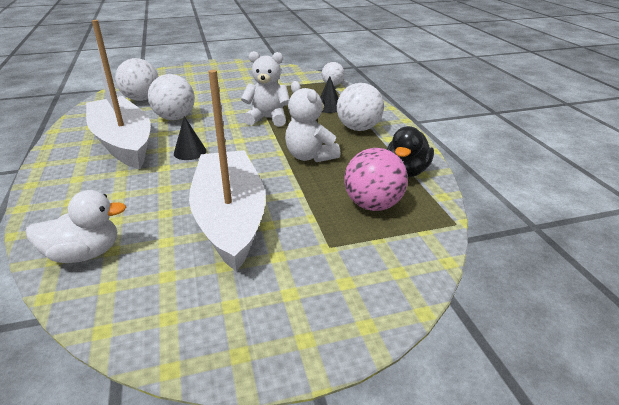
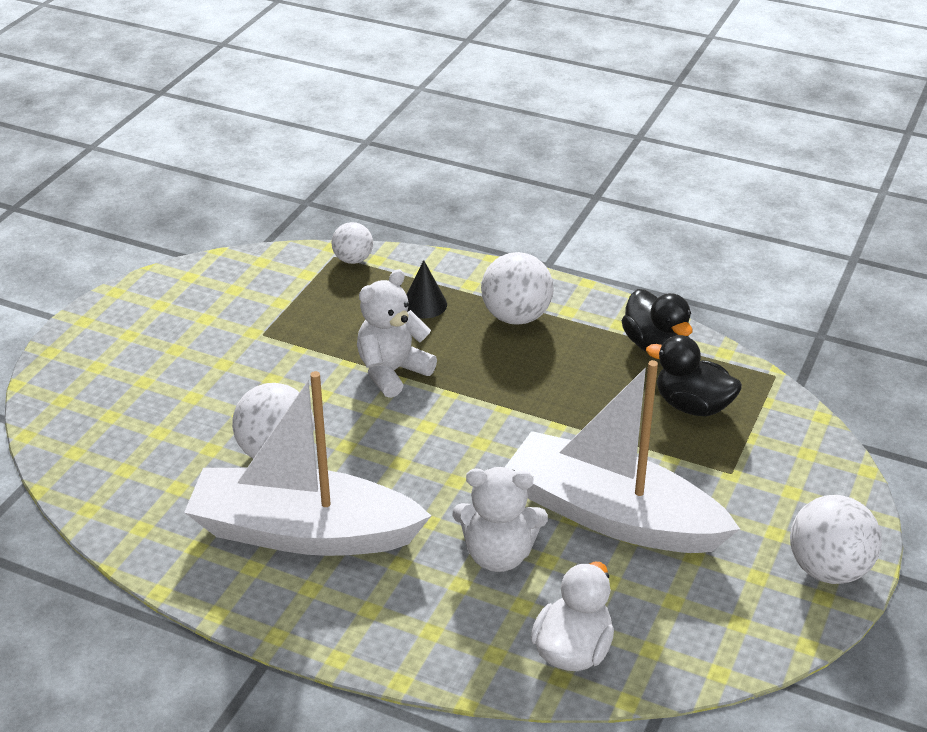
camera: 50 degrees left, 5 degrees up
white ball [115,58,159,101] -> white ball moved to [790,495,882,584]
black cone [174,116,207,160] -> none
white teddy bear [285,81,341,162] -> white teddy bear moved to [452,467,548,572]
pink ball [344,148,408,211] -> black duck [646,335,742,416]

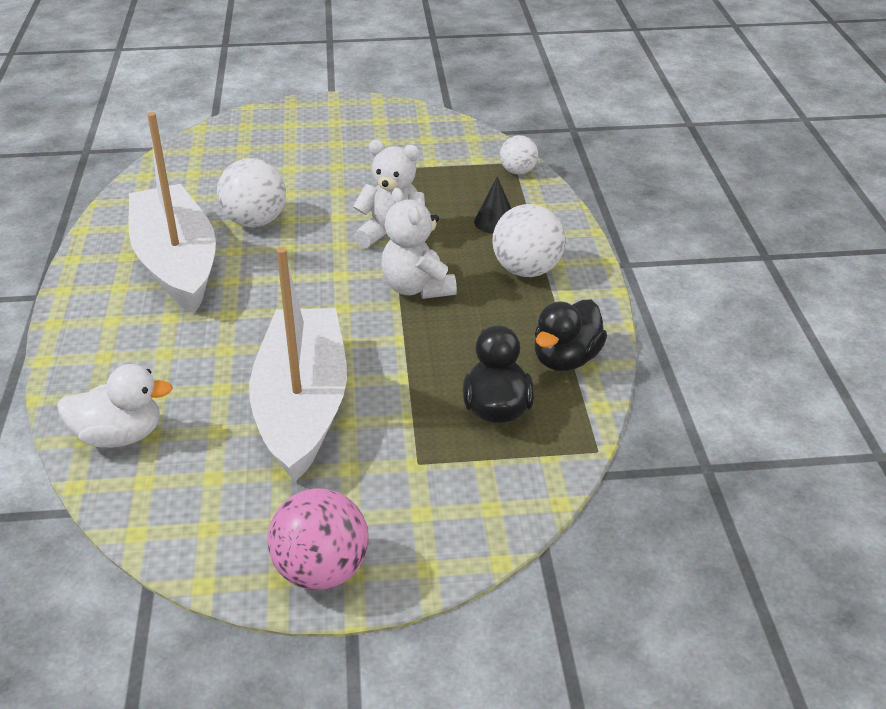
camera: 60 degrees right, 0 degrees up
white teddy bear [452,467,548,572] -> white teddy bear moved to [381,188,457,299]
white ball [790,495,882,584] -> pink ball [268,488,369,590]

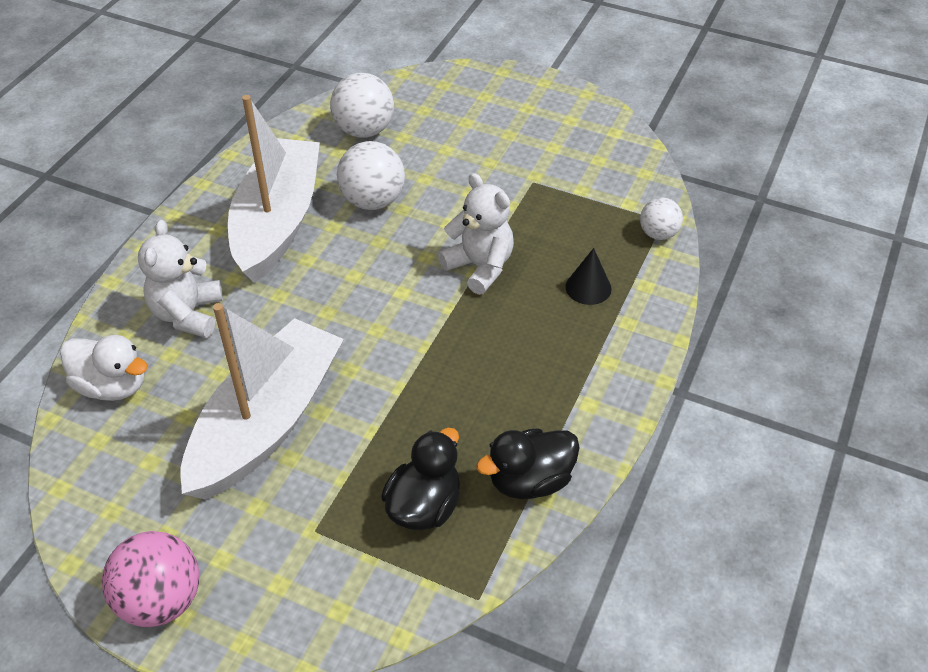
camera: 30 degrees right, 10 degrees up
white teddy bear [381,188,457,299] -> white teddy bear moved to [138,220,223,338]
white ball [492,204,565,277] -> white ball moved to [330,73,394,138]

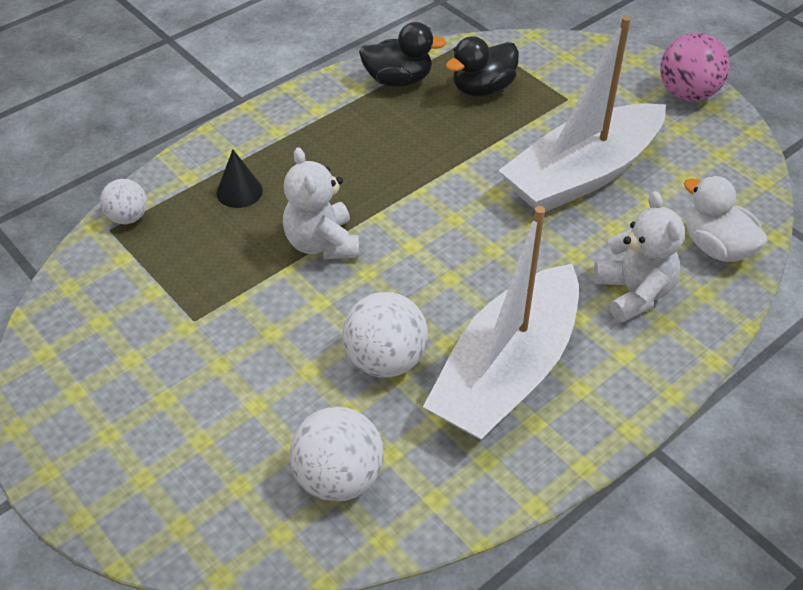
camera: 155 degrees left, 0 degrees up
white teddy bear [138,220,223,338] -> white teddy bear turned 45 degrees counterclockwise [594,191,685,323]

